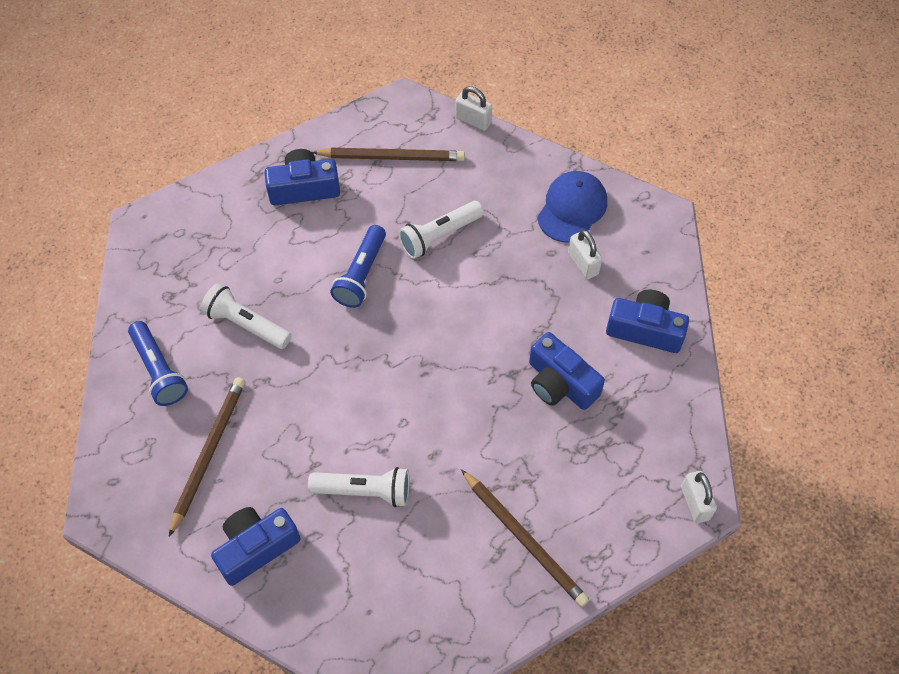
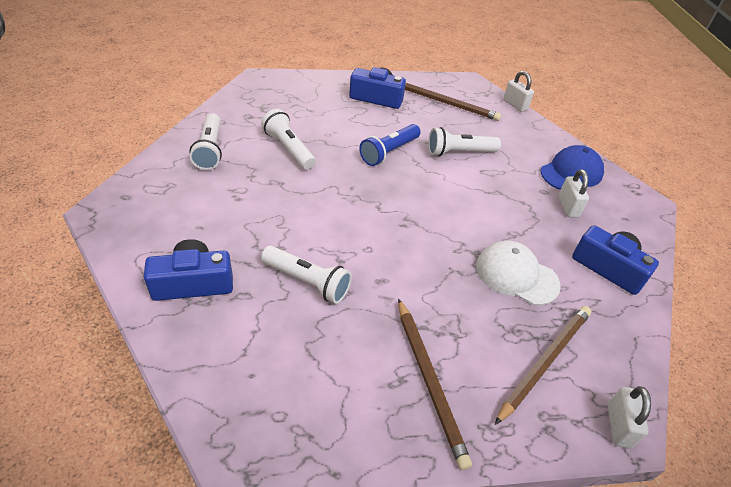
camera: 20 degrees right, 15 degrees down
blue flashlight [128,321,188,406] -> white flashlight [189,113,222,170]
brown pencil [169,377,245,537] -> brown pencil moved to [495,306,591,425]
blue camera [529,332,605,410] -> white cap [476,240,561,305]

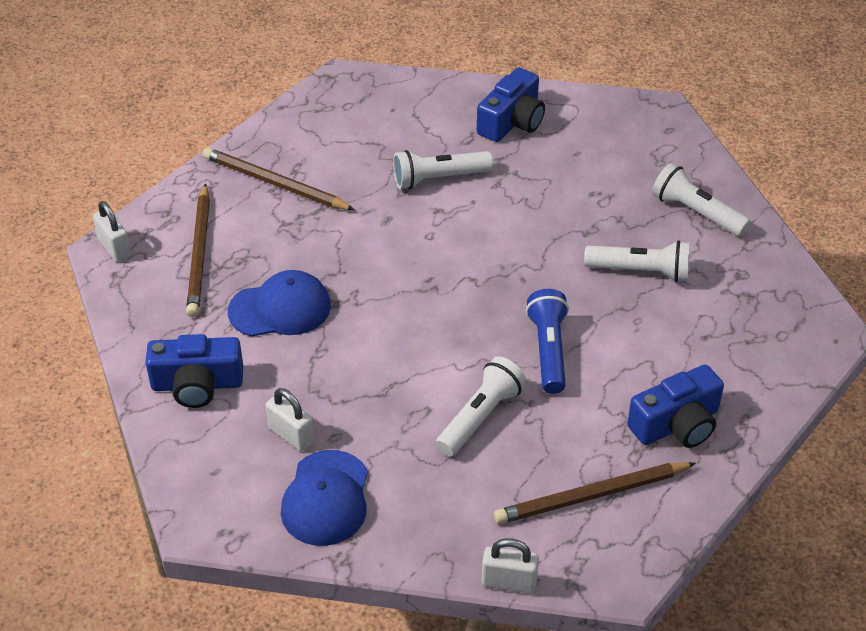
camera: 140 degrees right, 0 degrees up
white cap [476,240,561,305] -> blue cap [228,270,331,337]

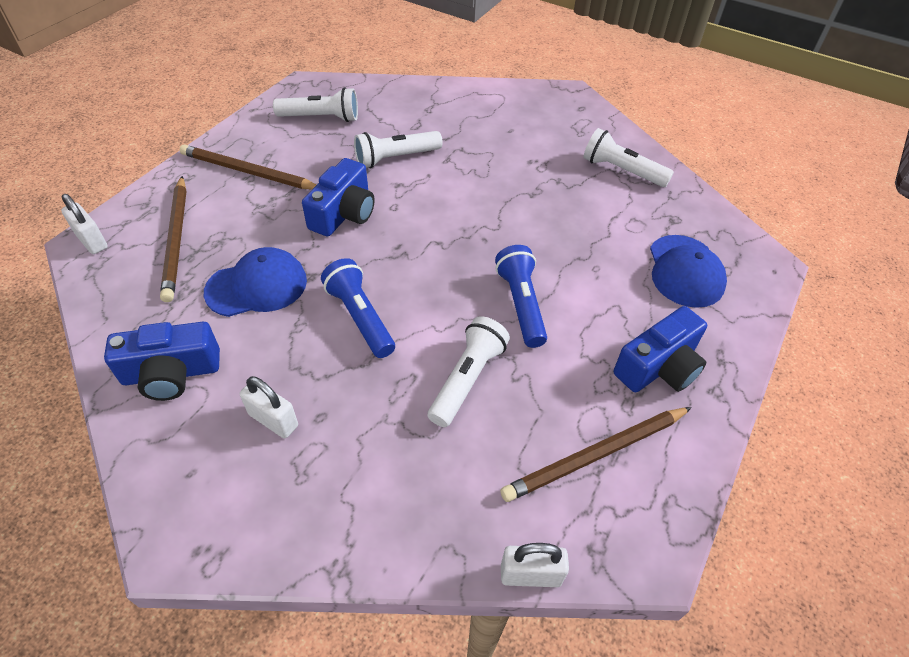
camera: 10 degrees left, 5 degrees up
blue cap [281,450,368,546] -> blue cap moved to [650,235,727,308]
blue camera [477,68,545,142] -> blue camera moved to [302,158,375,236]
white flashlight [584,240,690,282] -> white flashlight moved to [273,87,358,122]
none -> blue flashlight [321,258,395,358]

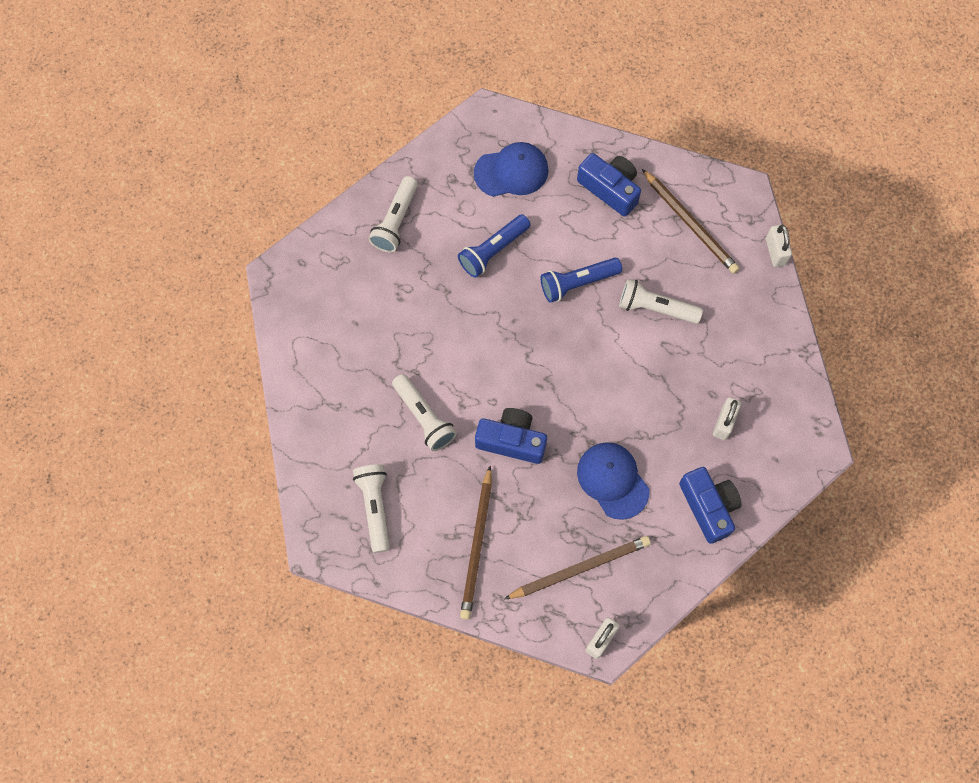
camera: 100 degrees left, 20 degrees up
blue flashlight [321,258,395,358] -> blue flashlight moved to [458,214,531,278]

